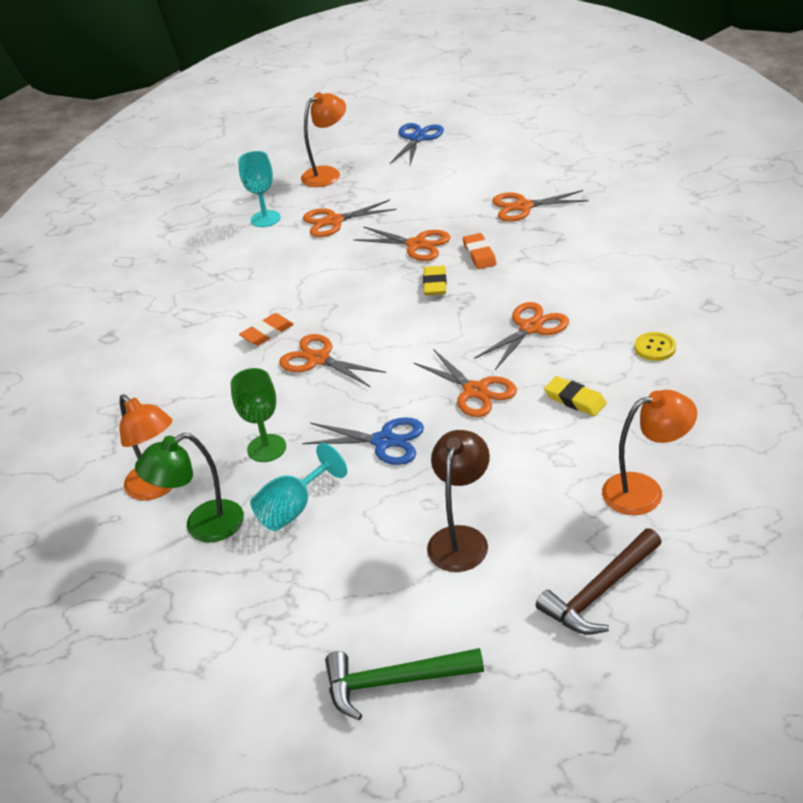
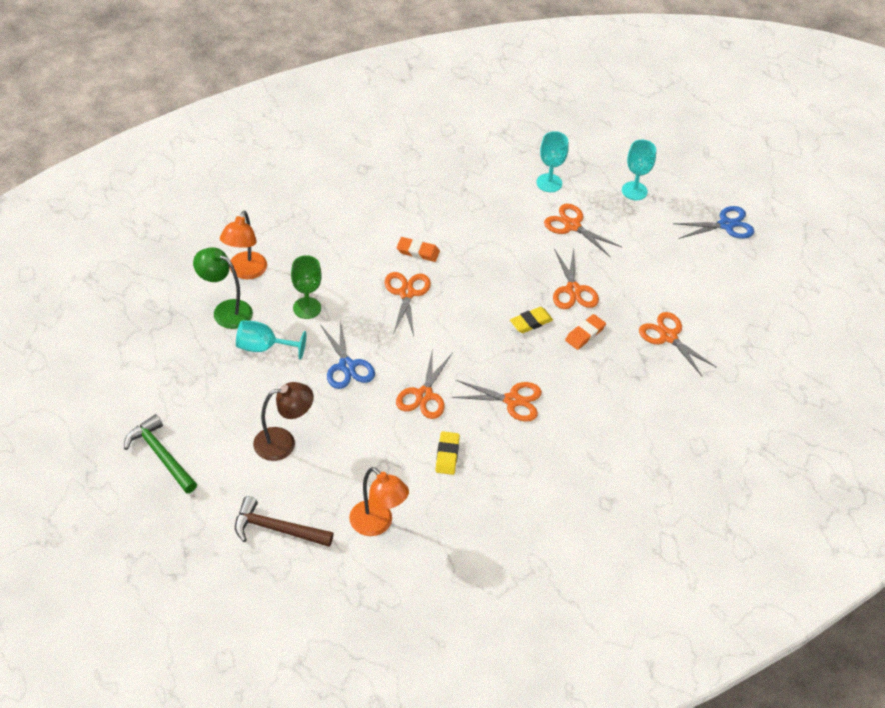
camera: 50 degrees right, 10 degrees up
orange lamp [301,92,346,187] -> turquoise goblet [622,140,656,200]
yellow button [635,332,676,361] -> none

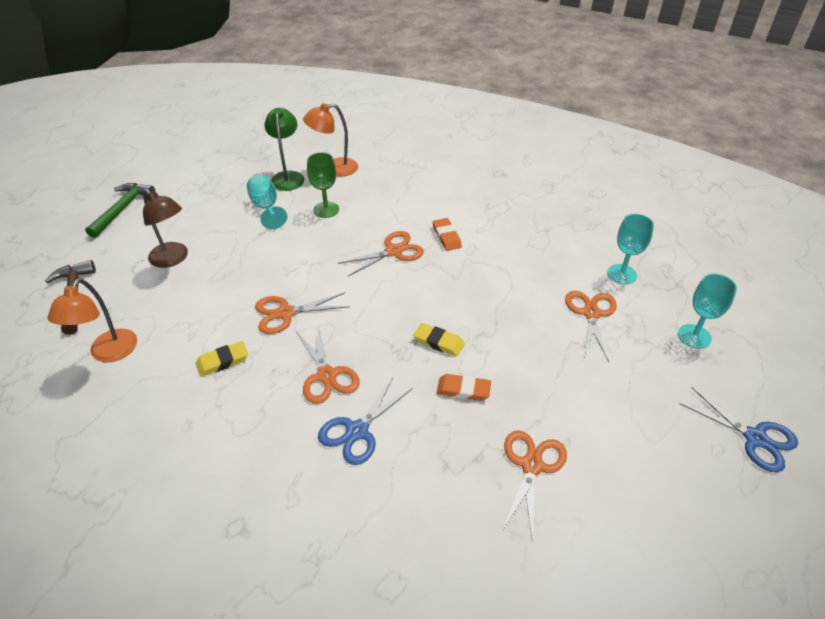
camera: 60 degrees right, 5 degrees down
blue scissors [320,320,375,389] -> blue scissors moved to [318,377,413,465]
orange scissors [553,249,599,309] -> none

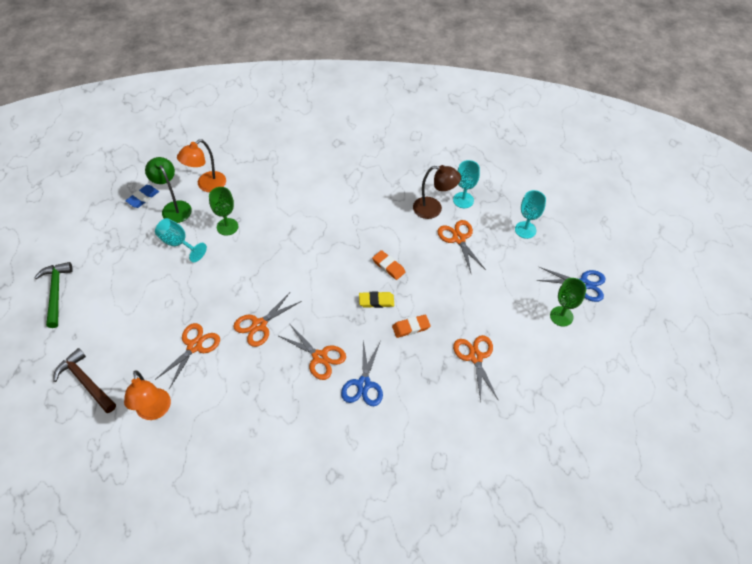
camera: 30 degrees left, 10 degrees up
brown lamp [143,188,188,268] -> brown lamp moved to [413,165,461,219]
yellow eraser [196,341,248,377] -> none
orange scissors [338,231,424,276] -> orange scissors moved to [155,323,220,389]
orange eraser [433,218,462,251] -> orange eraser moved to [372,250,405,280]
none -> blue eraser [125,185,159,208]
none -> green goblet [550,278,586,327]

